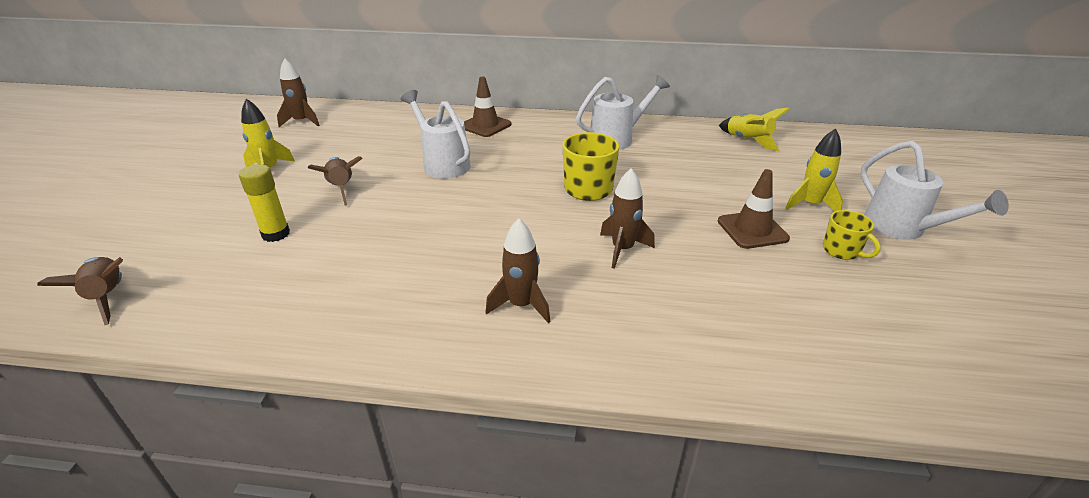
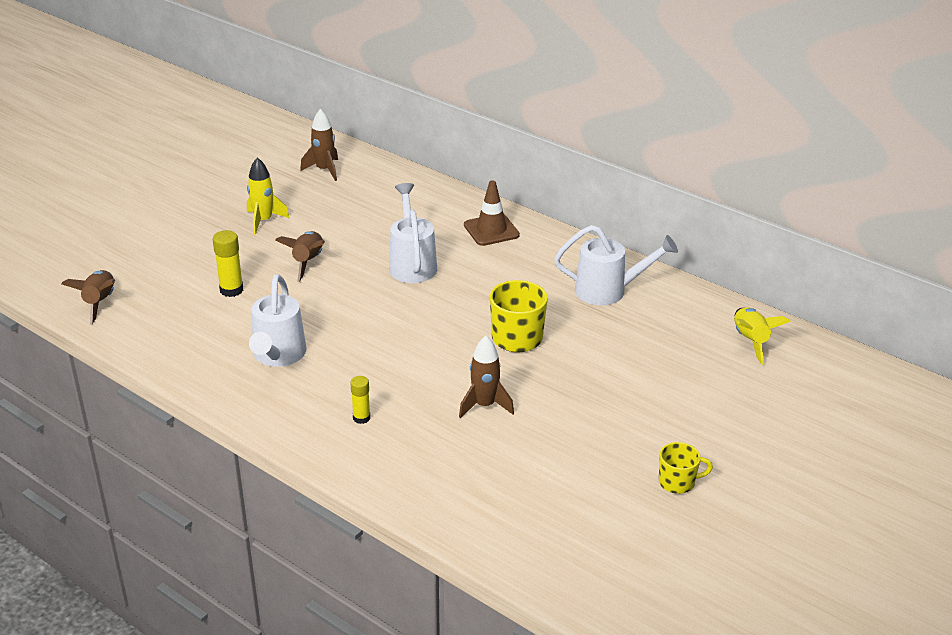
camera: 30 degrees right, 0 degrees up
brown rocket [485,219,551,323] -> yellow glue stick [350,376,370,424]
brown traffic cone [717,169,790,249] -> none
yellow rocket [785,129,843,211] -> none
yellow mug [823,210,881,260] -> yellow mug turned 90 degrees counterclockwise [659,442,713,494]
white watering can [860,141,1009,240] -> white watering can moved to [249,274,306,367]

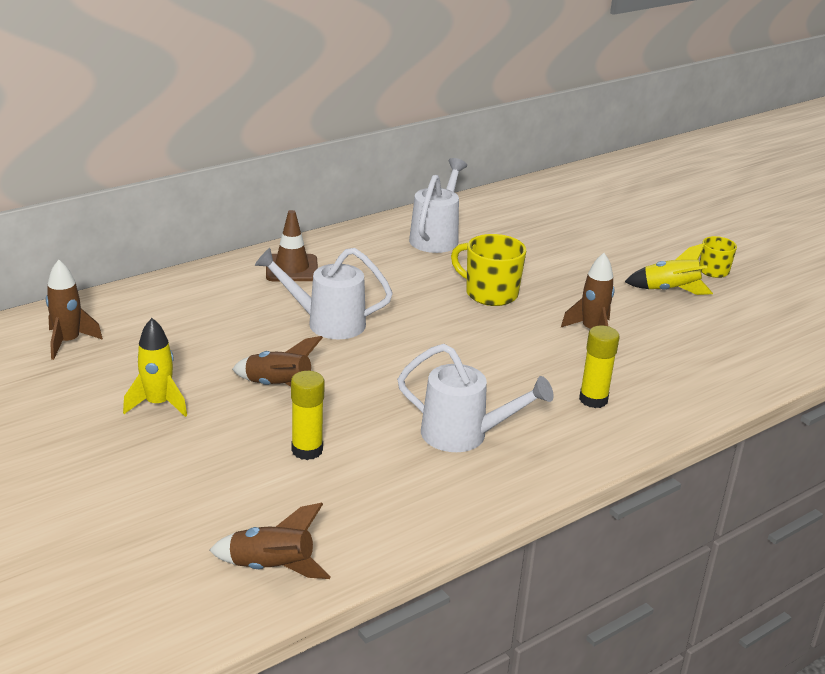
camera: 75 degrees left, 5 degrees down
yellow glue stick [350,376,370,424] -> yellow glue stick [579,325,619,408], size x1.52
yellow rocket [734,307,791,365] -> yellow rocket moved to [625,243,713,295]

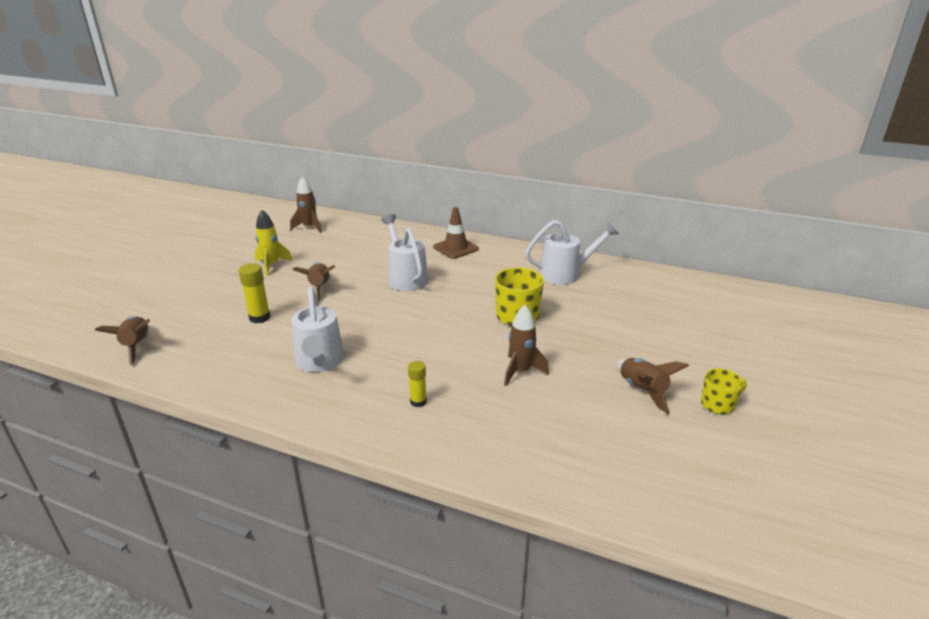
camera: 60 degrees right, 0 degrees up
yellow glue stick [579,325,619,408] -> yellow glue stick [408,361,427,407], size x0.66
yellow rocket [625,243,713,295] -> brown rocket [617,358,689,414]

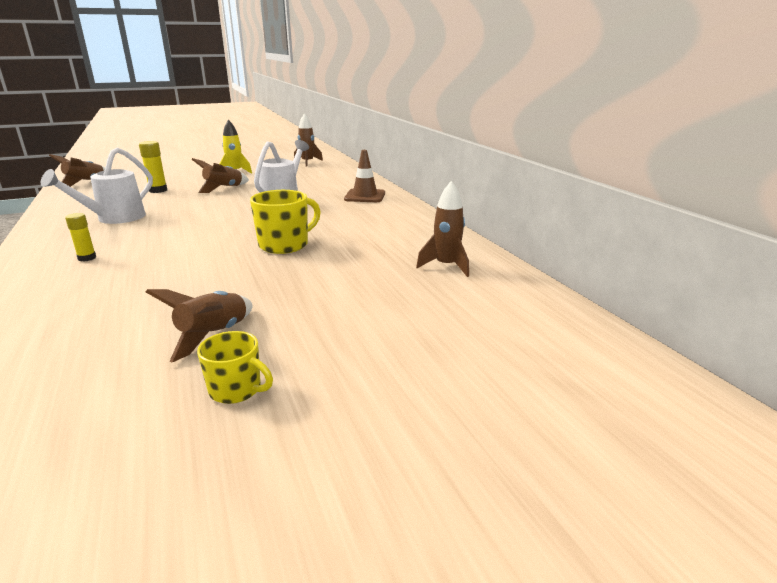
camera: 45 degrees right, 5 degrees down
brown rocket [504,305,549,386] -> brown rocket moved to [416,181,469,277]
white watering can [525,220,619,285] -> none

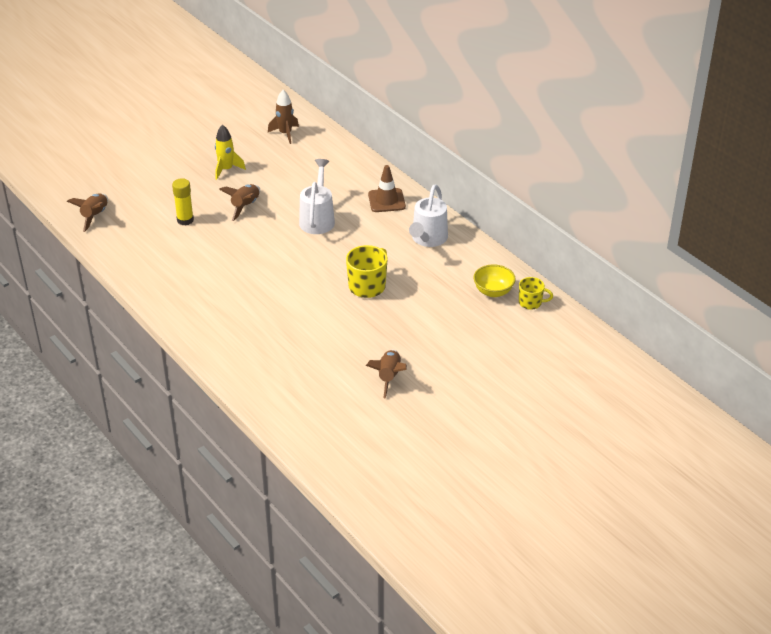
camera: 15 degrees left, 15 degrees up
white watering can [41,147,153,224] -> white watering can moved to [409,184,448,247]
yellow glue stick [65,213,96,261] -> none
yellow mug [197,331,273,404] -> yellow mug moved to [519,277,553,310]
brown rocket [416,181,469,277] -> yellow bowl [473,264,516,297]

